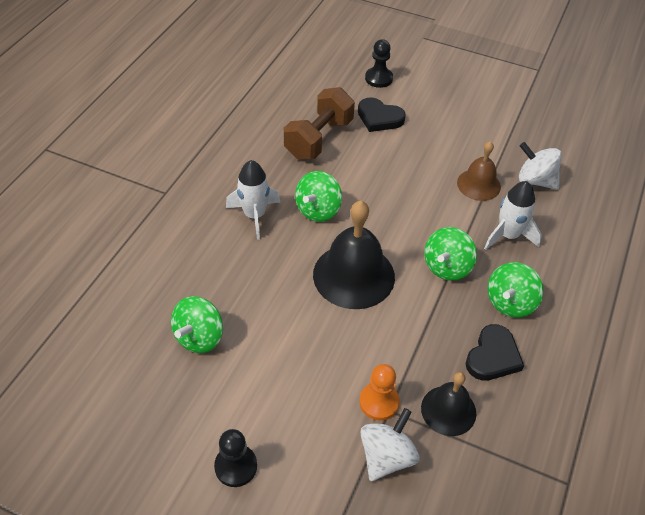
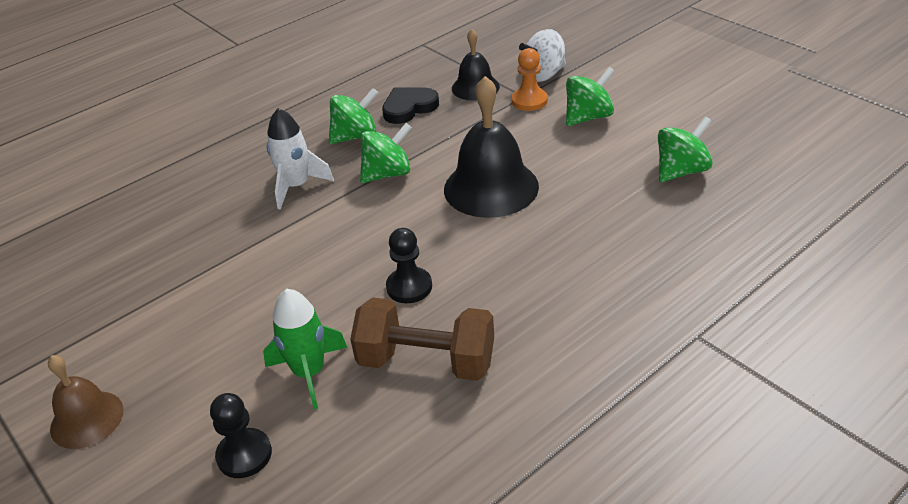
camera: 150 degrees left, 10 degrees down
black pawn [214,429,257,487] -> black pawn moved to [386,228,432,303]
white rocket [226,160,280,240] -> none
brown dumbbell [284,87,355,159] -> brown dumbbell turned 45 degrees clockwise [350,297,494,381]
green spinning top [295,171,342,222] -> green spinning top moved to [566,67,615,126]
black heart [358,97,406,132] -> green rocket [263,289,348,409]
brown bell [457,141,501,201] -> brown bell moved to [48,355,123,449]
white spinning top [519,142,562,190] -> none

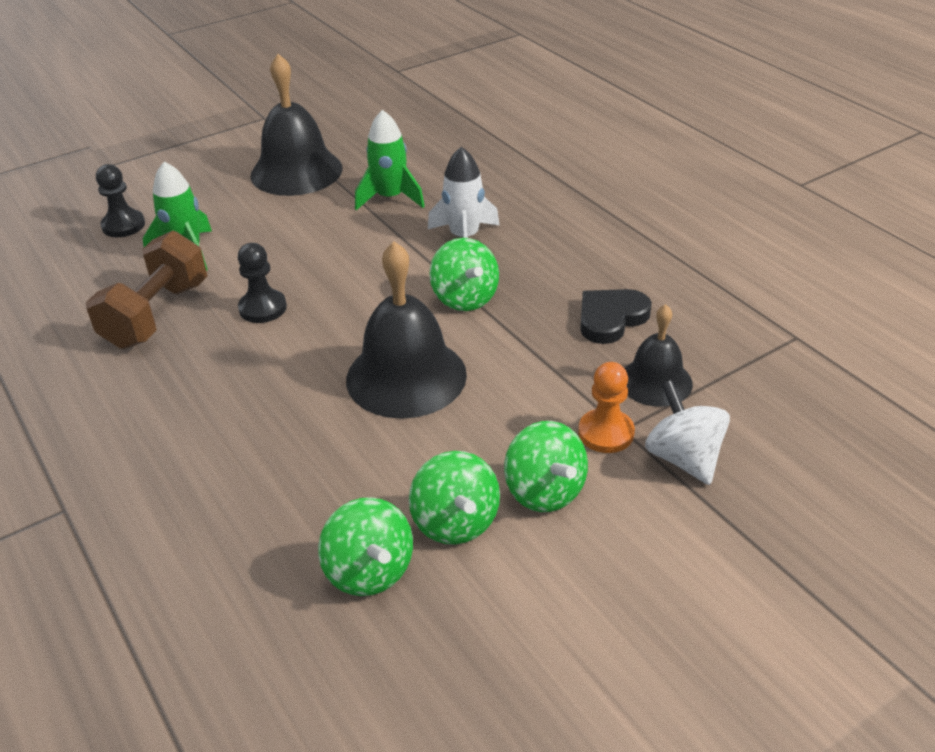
camera: 95 degrees right, 0 degrees up
brown bell [48,355,123,449] -> none
green spinning top [329,88,378,144] -> green spinning top moved to [409,451,500,545]
black heart [382,88,439,124] -> black heart turned 105 degrees counterclockwise [580,289,652,344]
none -> black bell [250,54,342,196]
none -> green rocket [355,110,425,210]

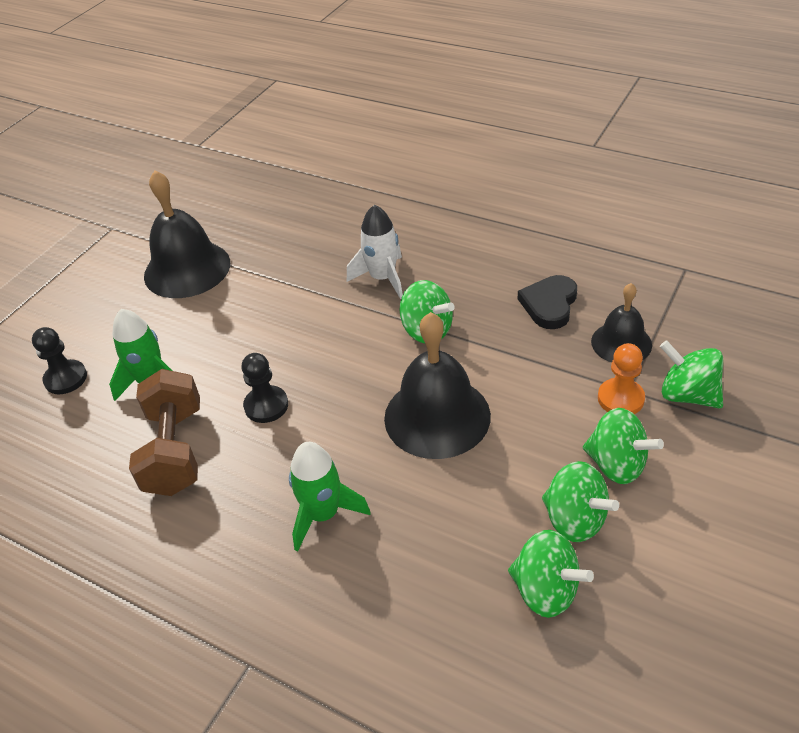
camera: 25 degrees left, 5 degrees up
green rocket [355,110,425,210] -> green rocket moved to [289,442,370,552]
white spinning top [645,380,730,485] -> green spinning top [660,340,723,409]

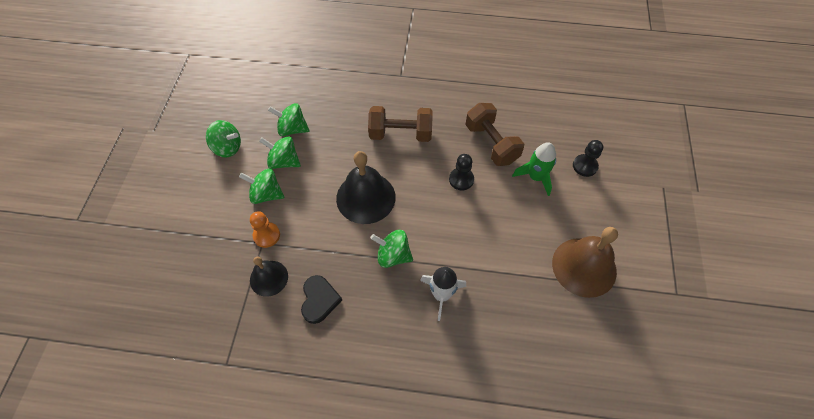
camera: 155 degrees right, 15 degrees up
black bell [144,171,230,298] -> brown bell [552,227,618,298]
green rocket [289,442,370,552] -> brown dumbbell [368,106,433,142]
green spinning top [660,340,723,409] -> green spinning top moved to [206,120,241,158]

